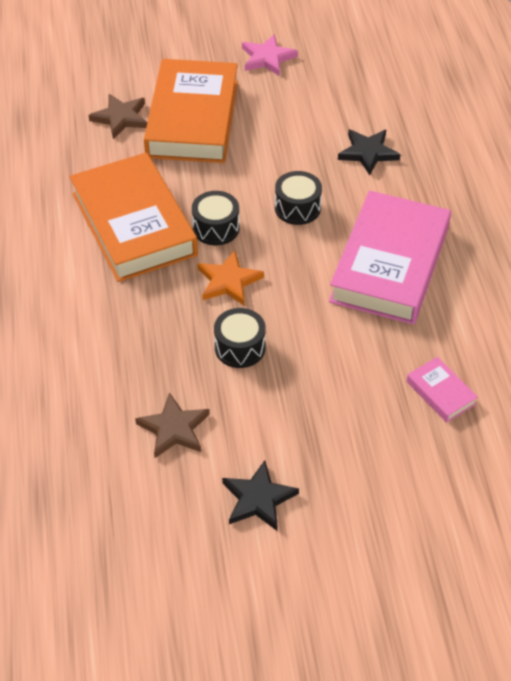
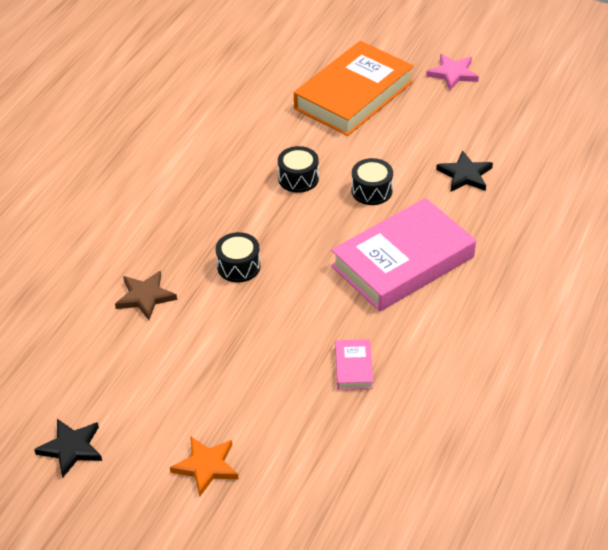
camera: 35 degrees right, 5 degrees down
orange book [70,152,198,282] -> none
brown star [89,94,147,139] -> none
orange star [197,250,264,305] -> orange star moved to [170,436,239,496]
black star [222,460,299,531] -> black star moved to [34,419,102,478]

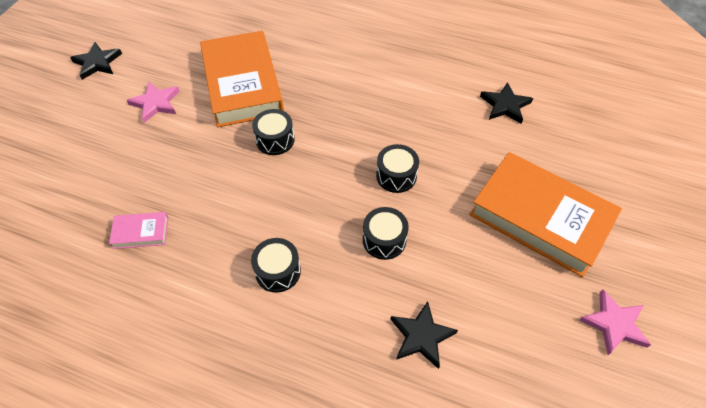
camera: 85 degrees right, 10 degrees up
brown star [115,271,177,320] -> orange book [200,31,284,127]
orange star [170,436,239,496] -> none
pink book [331,198,476,311] -> black drum [251,238,301,293]
none -> pink star [127,82,179,123]
none -> black star [480,82,533,124]

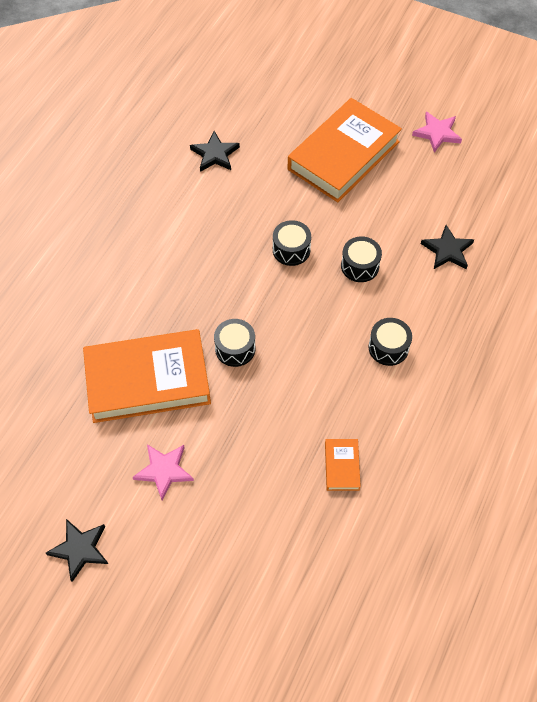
camera: 85 degrees left, 5 degrees up
pink book [109,212,169,249] -> orange book [325,439,361,491]

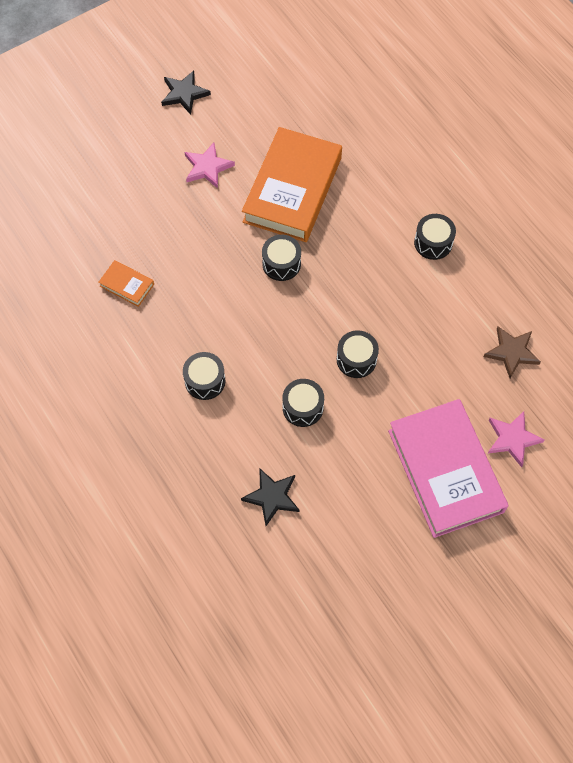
camera: 120 degrees right, 5 degrees up
black star [190,131,240,172] -> brown star [483,326,541,378]
orange book [288,98,402,202] -> pink book [388,399,509,538]
pink star [412,112,462,153] -> pink star moved to [487,411,545,467]
none -> black drum [414,214,456,260]

